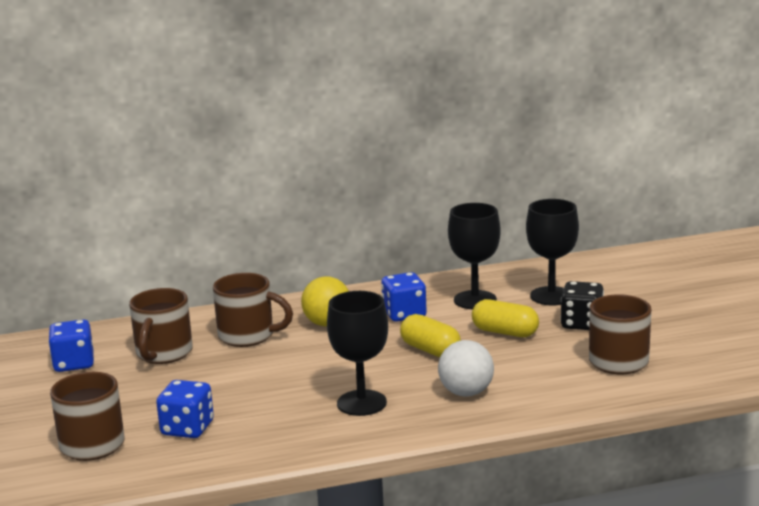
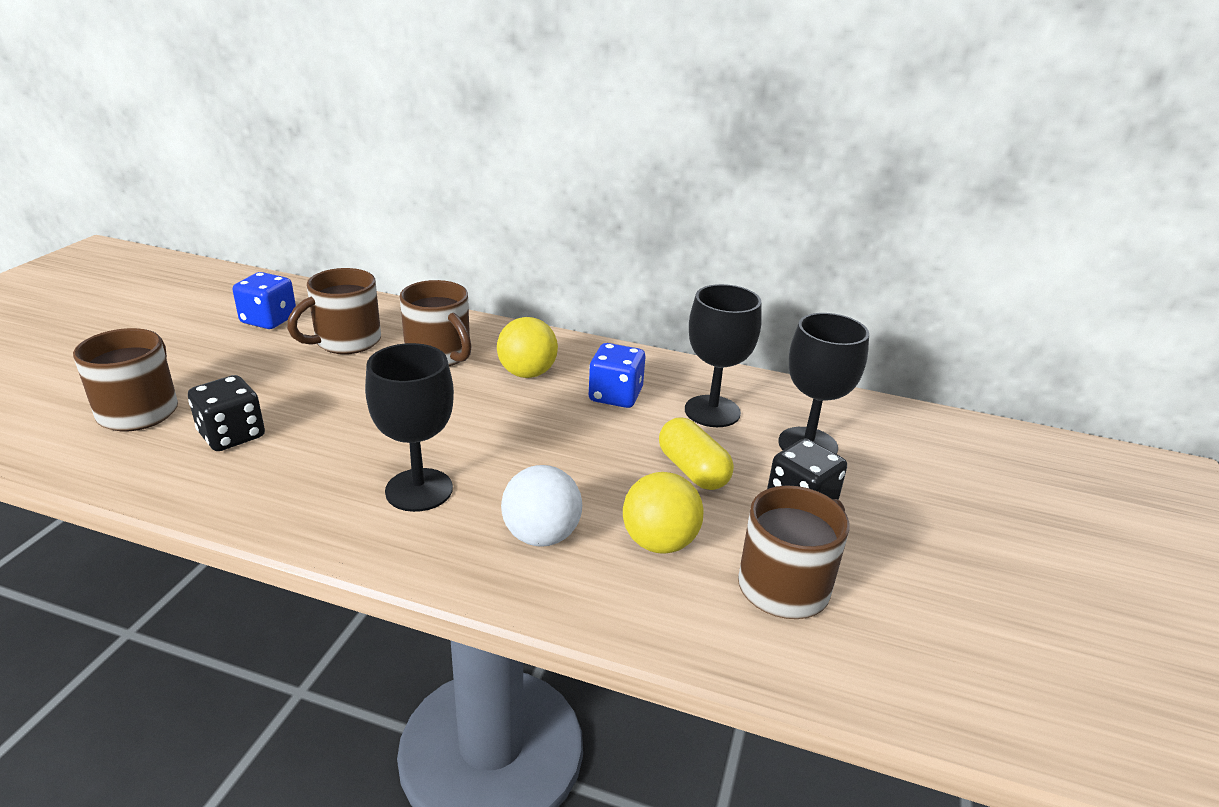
camera: 30 degrees right, 10 degrees up
blue dice [156,380,214,438] -> black dice [188,375,265,451]
yellow capsule [400,314,461,357] -> none
none -> yellow ball [623,472,704,553]

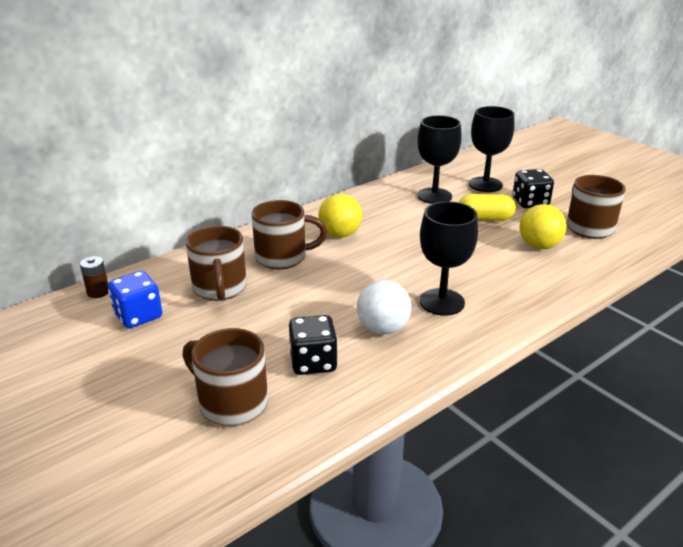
camera: 55 degrees left, 0 degrees up
white ball [501,465,582,547] -> white ball moved to [357,280,412,334]
blue dice [588,343,645,408] -> none
none -> brown battery [80,256,109,298]

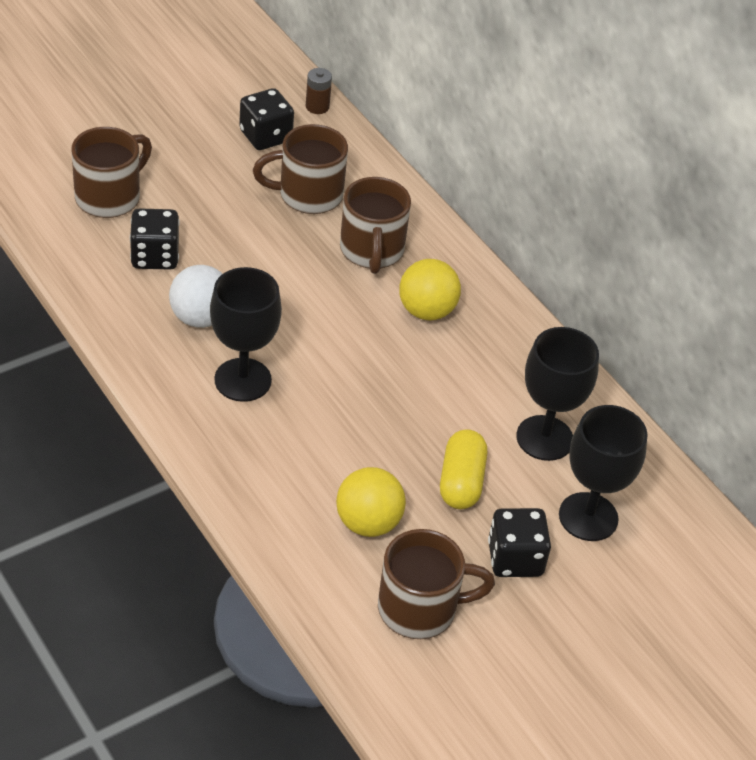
camera: 90 degrees right, 15 degrees up
blue dice [108,271,162,328] -> black dice [239,88,294,150]

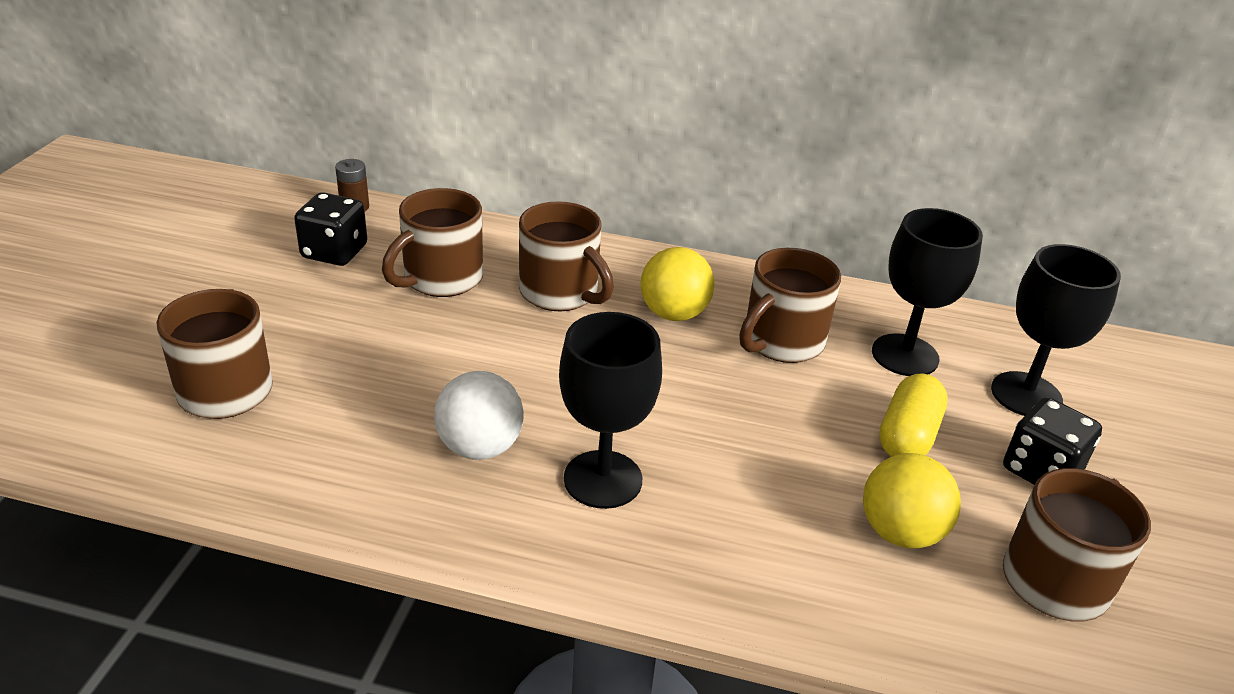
camera: 40 degrees left, 10 degrees down
black dice [130,208,180,270] -> none
yellow capsule [440,429,487,509] -> yellow capsule turned 60 degrees clockwise [879,373,948,457]
none -> brown mug [739,248,841,363]

